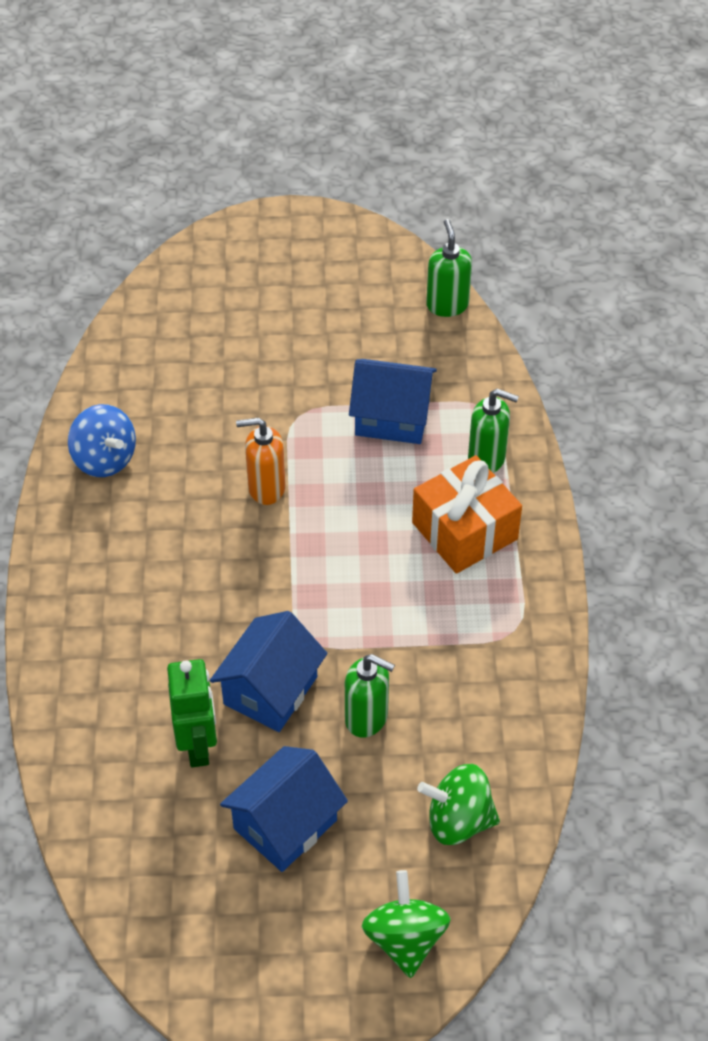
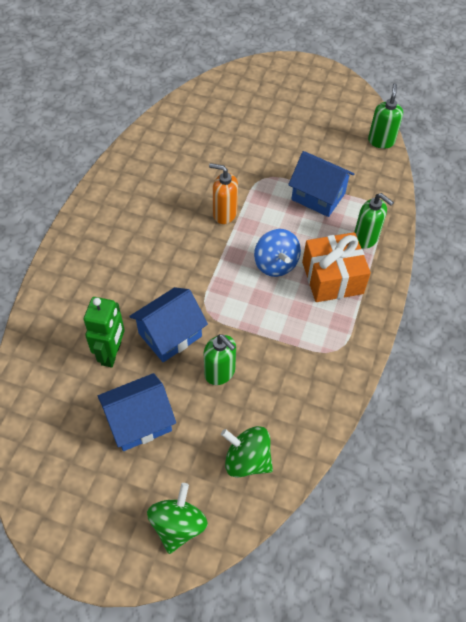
camera: 20 degrees right, 5 degrees up
blue spinning top [68,404,136,477] -> blue spinning top moved to [254,229,301,277]

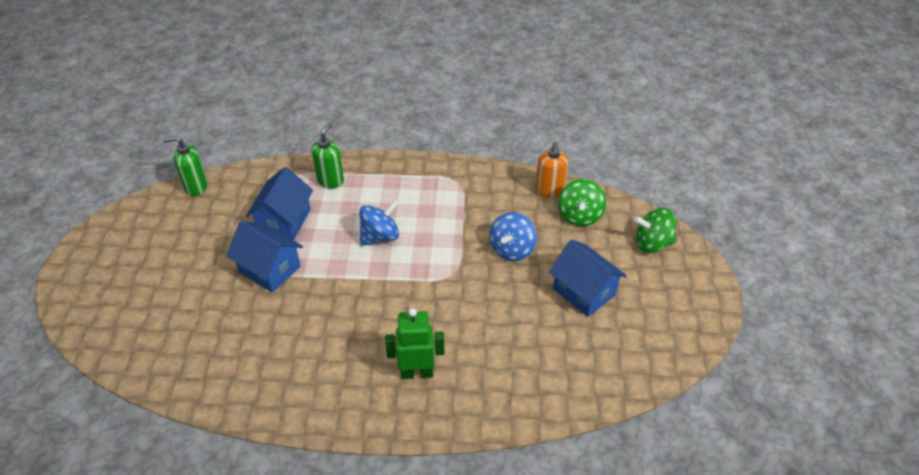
camera: 105 degrees left, 10 degrees down
green robot [84,297,125,368] -> green robot moved to [385,308,445,379]
blue house [129,287,208,362] -> blue house moved to [226,221,303,293]
green soap dispenser [204,334,236,385] -> blue spinning top [490,212,537,261]
orange soap dispenser [209,163,238,224] -> orange soap dispenser moved to [535,142,568,198]
orange gift [302,232,371,302] -> none

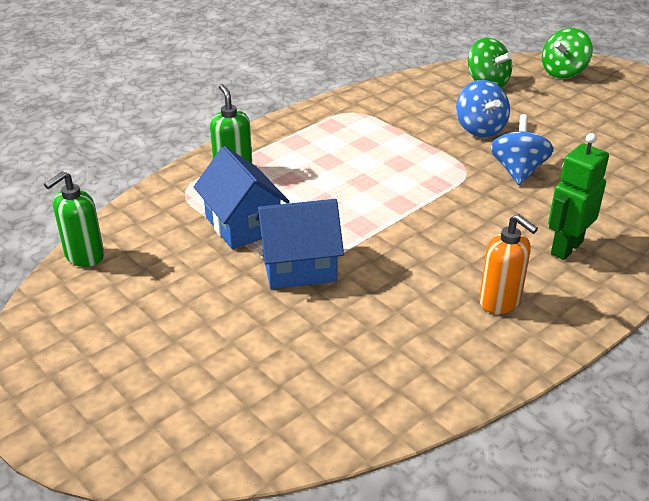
camera: 45 degrees left, 10 degrees down
blue spinning top [359,199,399,246] -> blue spinning top moved to [490,114,554,185]
orange soap dispenser [535,142,568,198] -> orange soap dispenser moved to [479,214,538,314]
blue house [549,239,627,317] -> none

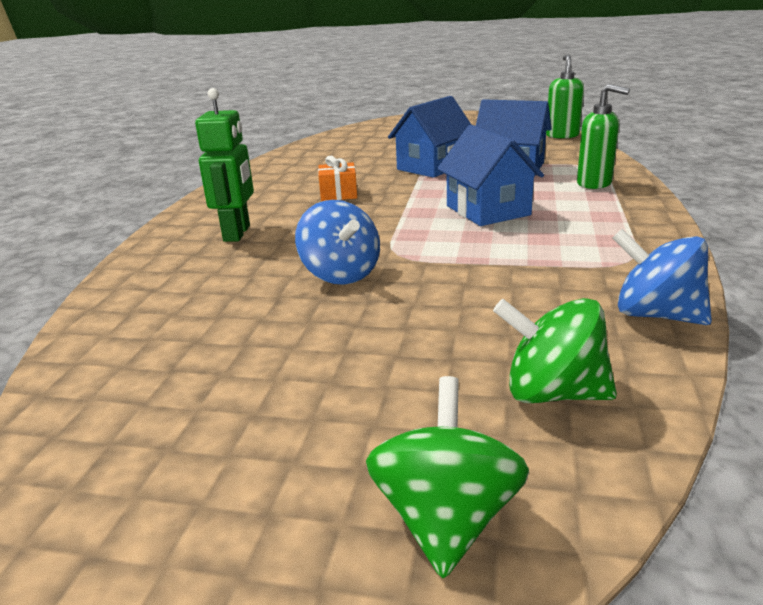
camera: 145 degrees right, 10 degrees down
blue spinning top [456,80,510,138] -> blue spinning top moved to [612,229,712,325]
orange soap dispenser [479,214,538,314] -> none
none -> orange gift [318,156,357,201]
none -> blue house [437,125,544,226]

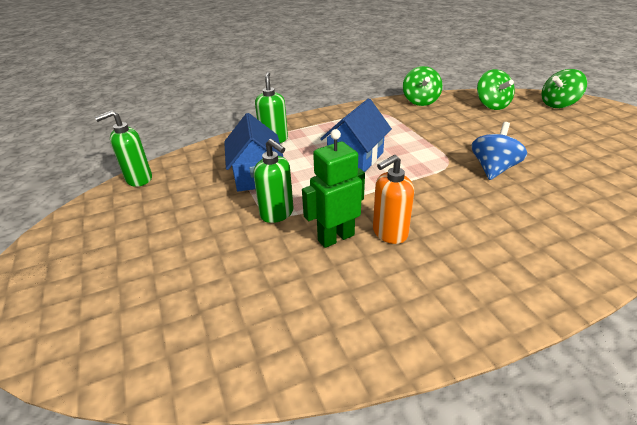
camera: 125 degrees left, 10 degrees up
green robot [195,88,254,242] -> green robot moved to [302,129,365,248]
orange gift [318,156,357,201] -> orange soap dispenser [373,155,414,244]
blue house [388,96,472,178] -> green soap dispenser [254,139,294,223]
blue spinning top [612,229,712,325] -> green spinning top [403,66,443,106]

